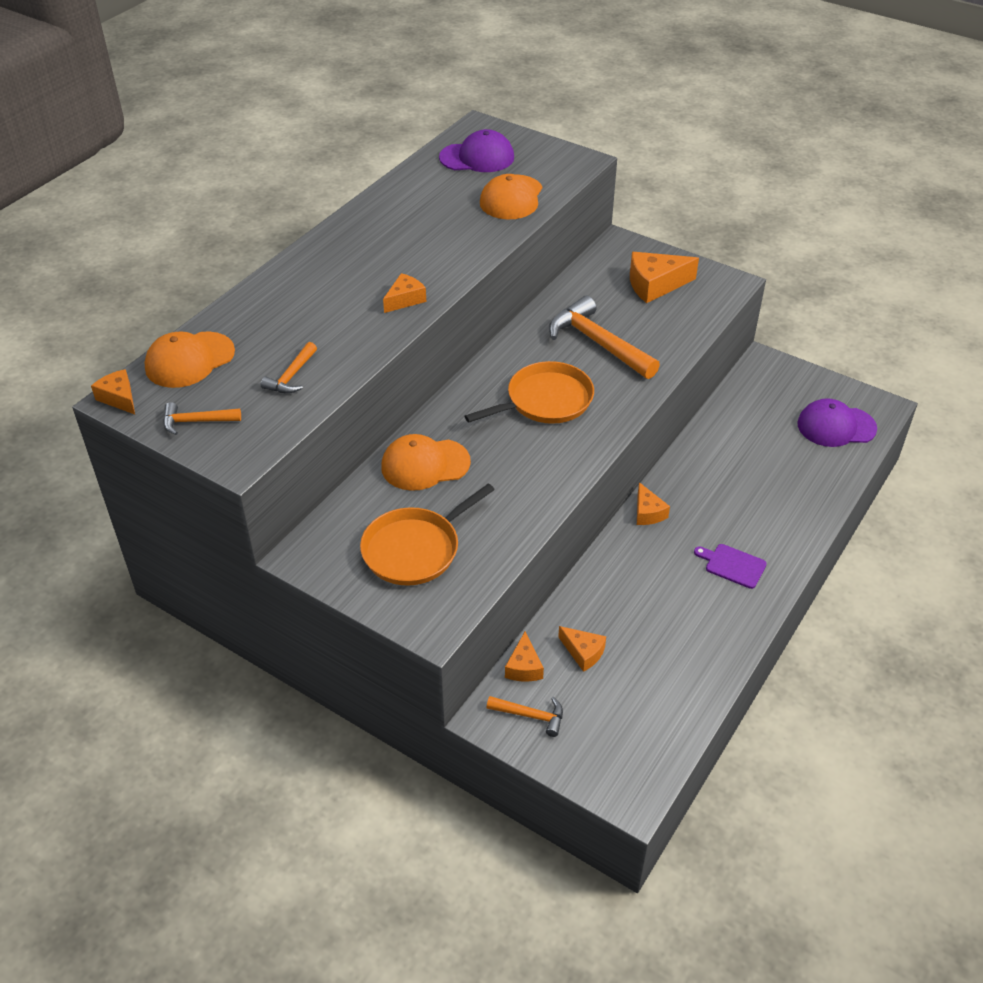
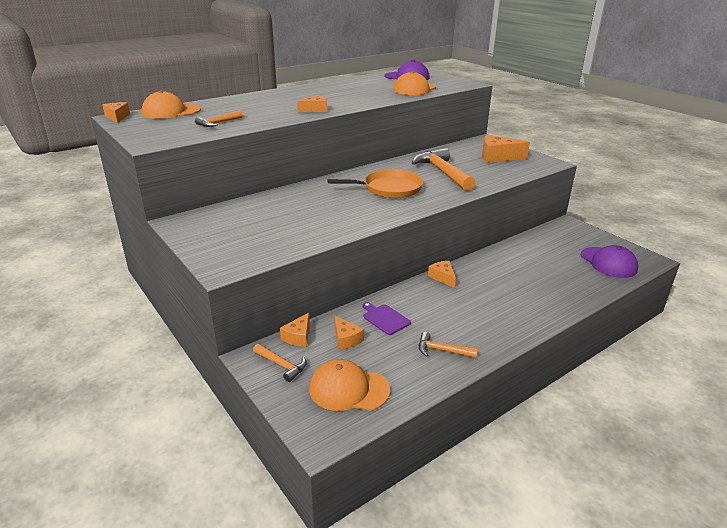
camera: 20 degrees right, 15 degrees down
orange hammer [163,402,241,435] -> orange hammer moved to [419,332,478,358]
orange pan [360,483,495,586] -> none
orange cap [381,434,471,491] -> orange cap moved to [309,359,390,411]
orange cheese [637,482,670,525] -> orange cheese turned 150 degrees clockwise [428,261,456,288]
purple cutting board [694,544,767,589] -> purple cutting board moved to [362,302,411,335]
purple cap [797,398,877,447] -> purple cap turned 135 degrees counterclockwise [581,245,638,278]

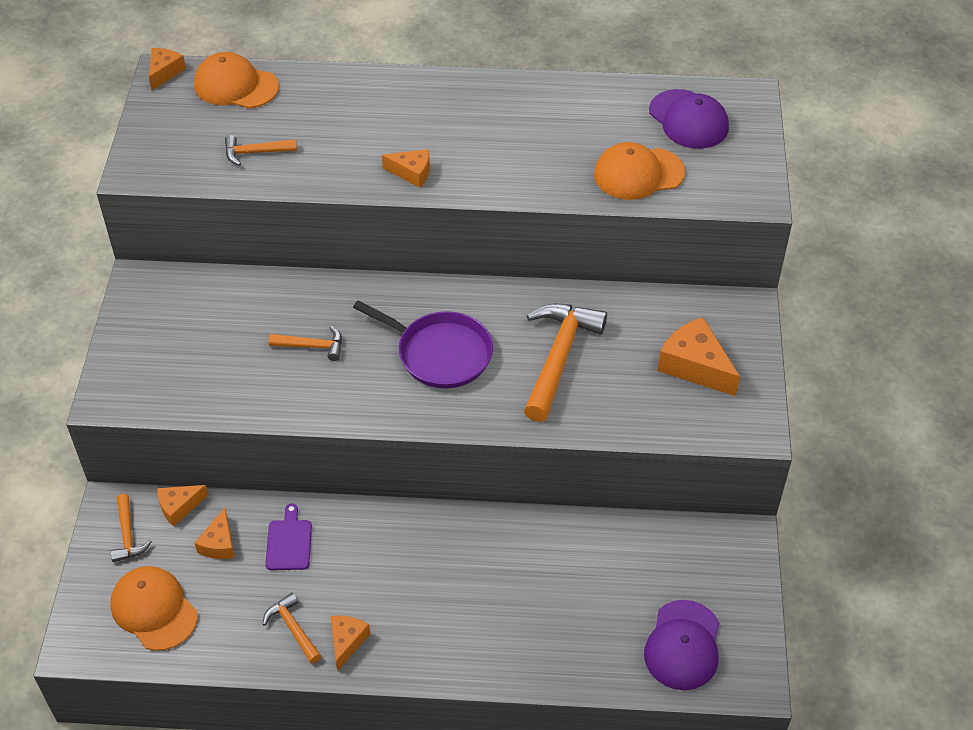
camera: 40 degrees right, 20 degrees up
orange pan [327,169,423,198] -> purple pan [353,301,493,388]
orange cheese [428,261,456,288] -> orange cheese moved to [331,615,370,671]
none -> orange hammer [269,326,342,361]

